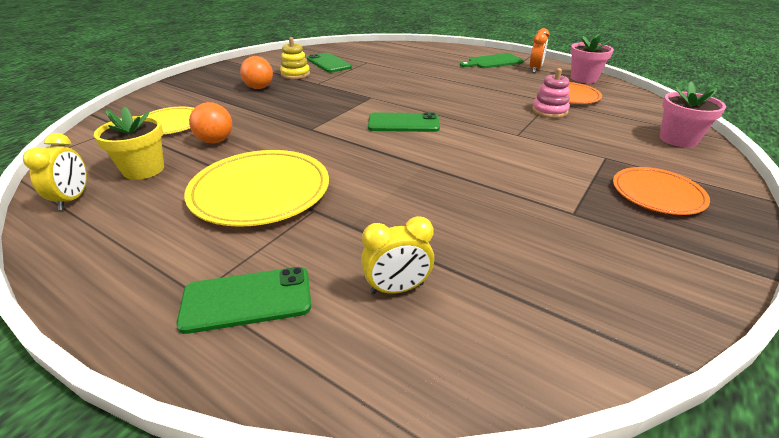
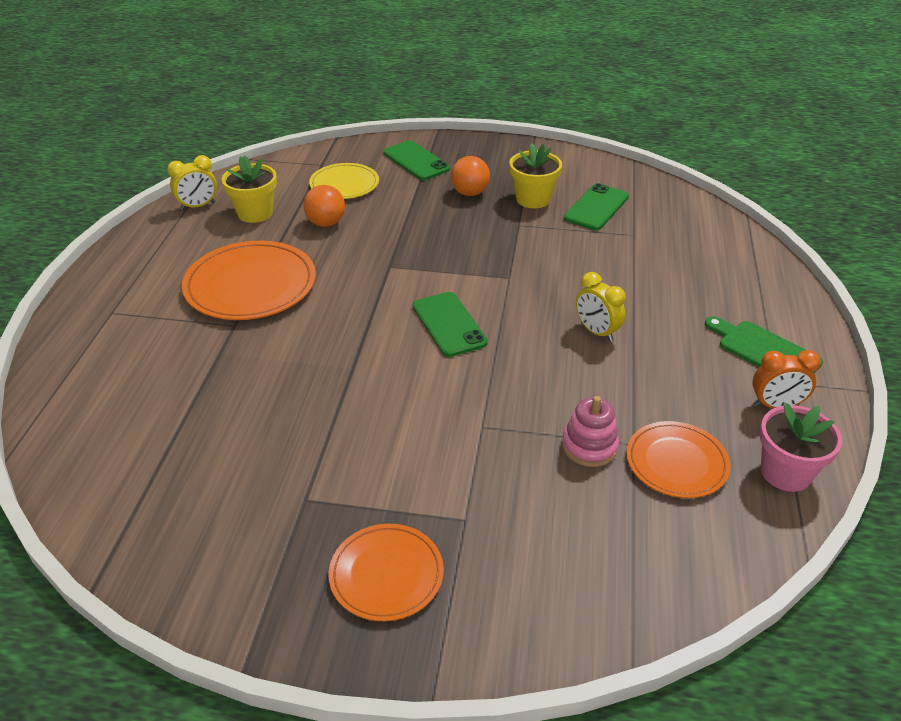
camera: 65 degrees right, 5 degrees up
green phone [176,267,311,334] -> green phone moved to [383,140,450,180]
yellow plate [184,150,329,227] -> orange plate [182,241,316,320]
yellow stacking toy [280,37,310,79] -> yellow flower pot [509,144,562,208]
yellow clock [361,216,434,294] -> yellow clock moved to [576,272,626,342]
pink flower pot [660,82,726,148] -> none

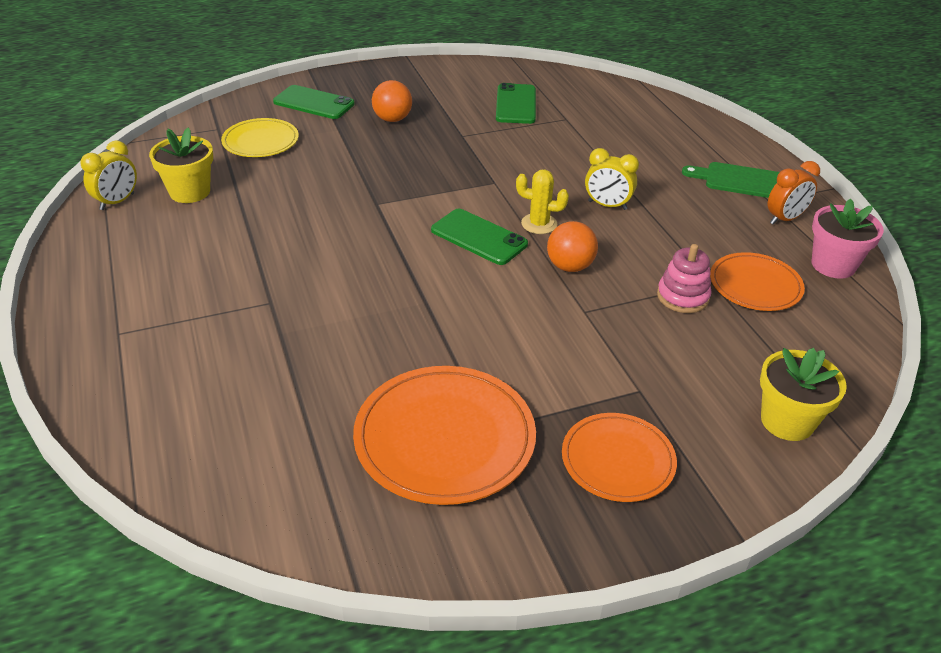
camera: 30 degrees left, 0 degrees up
orange plate [182,241,316,320] -> orange plate moved to [353,366,536,505]
orange ball [303,185,345,227] -> orange ball moved to [547,221,598,272]
yellow flower pot [509,144,562,208] -> yellow flower pot moved to [760,348,847,441]
none -> yellow cactus [516,170,569,234]

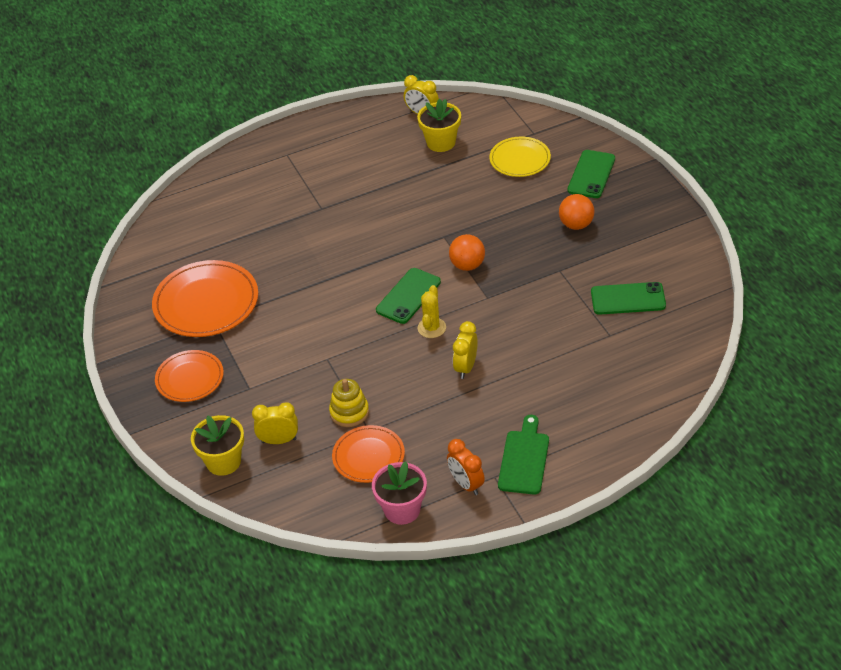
camera: 90 degrees right, 5 degrees up
orange ball [547,221,598,272] -> orange ball moved to [449,234,485,271]
pink stacking toy [657,244,712,313] -> yellow stacking toy [329,379,369,427]
none -> yellow clock [252,402,298,444]

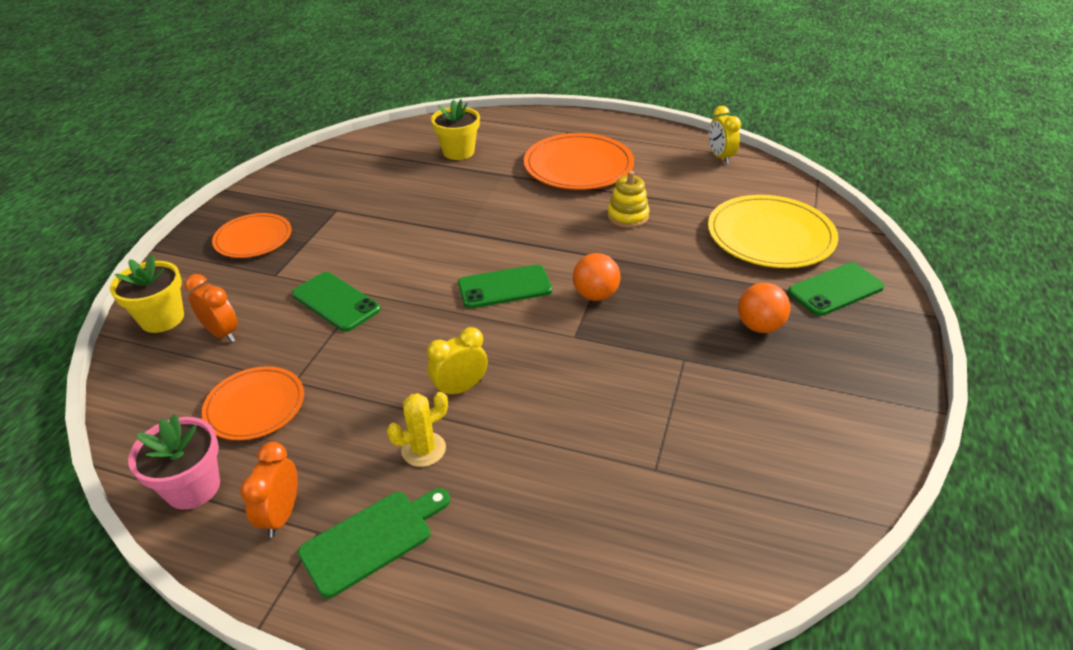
camera: 40 degrees right, 5 degrees down
orange plate [152,260,258,337] -> orange plate moved to [524,133,634,190]
yellow clock [252,402,298,444] -> orange clock [184,274,238,342]
yellow stacking toy [329,379,369,427] -> yellow stacking toy moved to [607,171,649,228]
yellow flower pot [417,99,461,152] -> yellow flower pot moved to [431,99,480,160]
yellow cactus [417,285,446,338] -> yellow cactus moved to [387,392,448,467]
yellow plate [489,137,551,177] -> yellow plate [708,195,838,268], size x1.62
green phone [591,282,666,315] -> green phone moved to [292,272,381,332]

